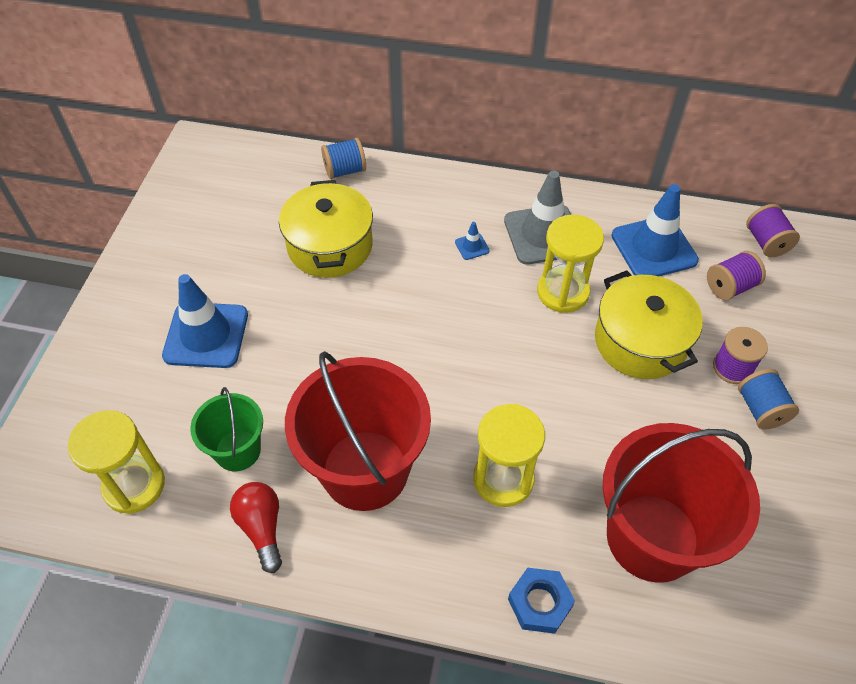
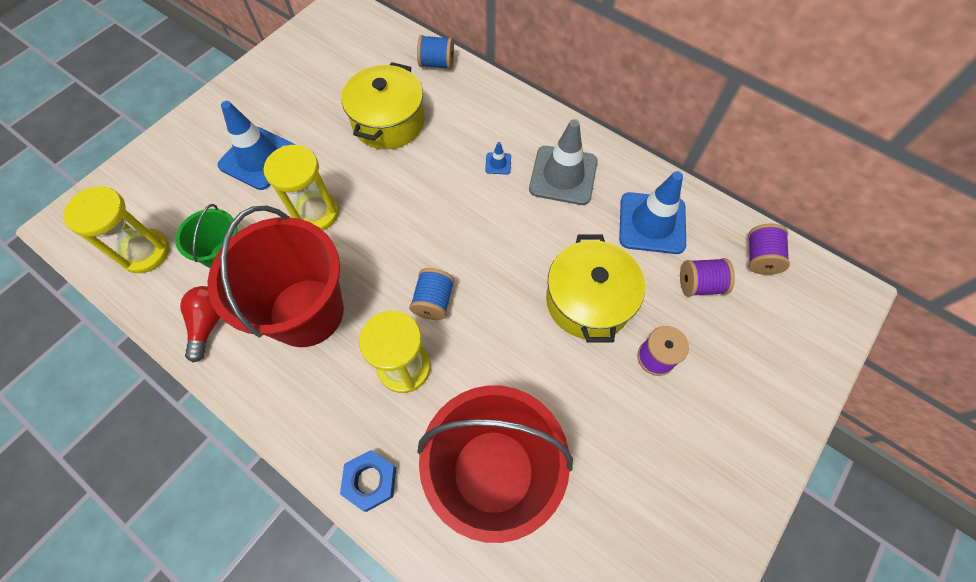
camera: 25 degrees right, 10 degrees up
yellow hourglass [537,215,604,313] -> yellow hourglass moved to [264,145,339,231]
blue spool [738,369,799,430] -> blue spool moved to [409,268,455,320]

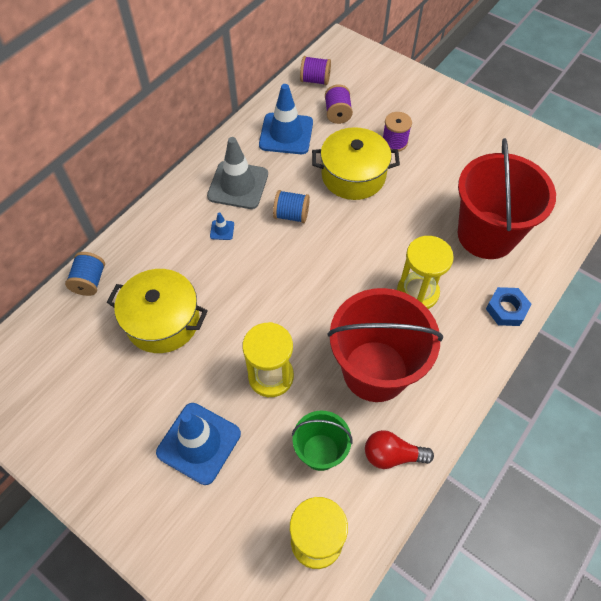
camera: 90 degrees left, 5 degrees down
blue spool [409,268,455,320] -> blue spool moved to [273,190,310,223]

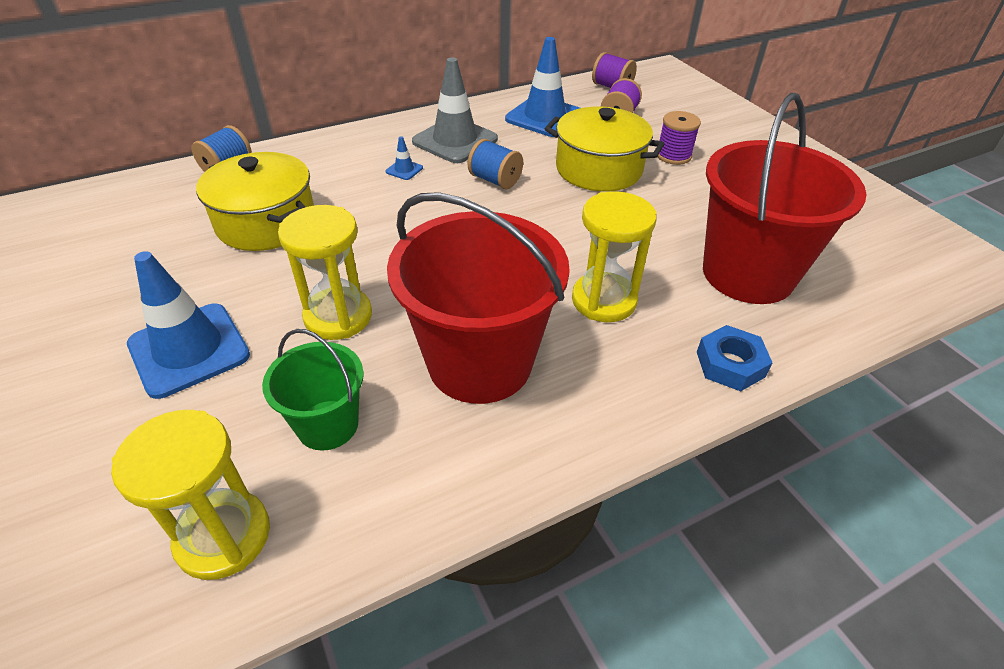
camera: 25 degrees right, 15 degrees down
red light bulb [365,430,434,469] -> none

